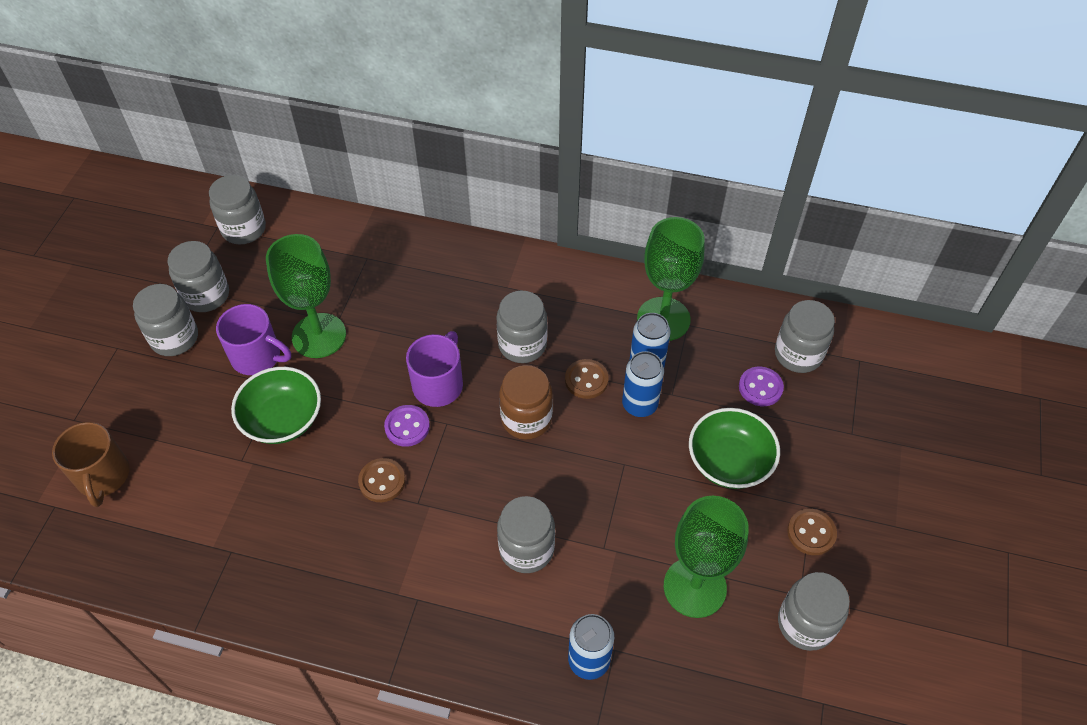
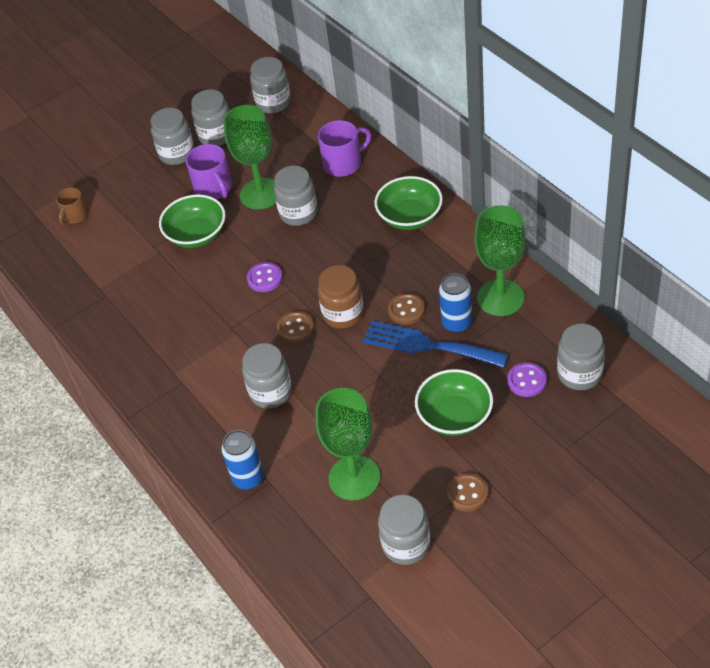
camera: 45 degrees right, 5 degrees down
brown mug [52,422,130,507] -> brown mug [56,188,88,225], size x0.65
brown button [358,458,405,502] -> brown button moved to [277,311,314,343]
purple mug [406,331,463,407] -> purple mug moved to [318,120,371,177]
grey jar [496,291,547,363] -> grey jar moved to [274,166,318,226]
blue can [622,351,664,417] -> blue fork [363,321,508,368]
none -> green bowl [375,176,443,230]

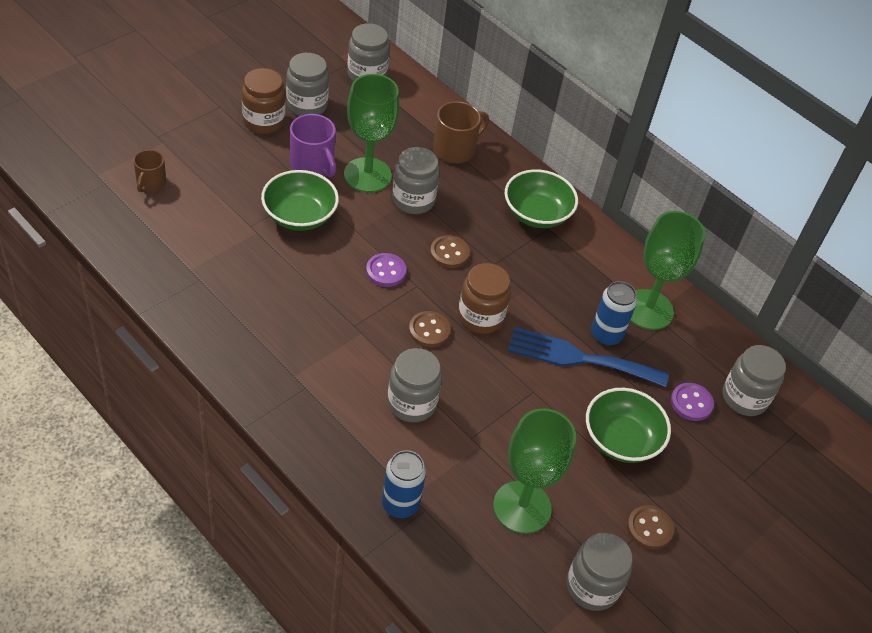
camera: 20 degrees left, 0 degrees up
grey jar [150,107,194,165] -> brown jar [242,68,286,134]
purple mug [318,120,371,177] -> brown mug [433,101,489,163]
brown button [388,293,425,325] -> brown button moved to [430,235,470,268]

